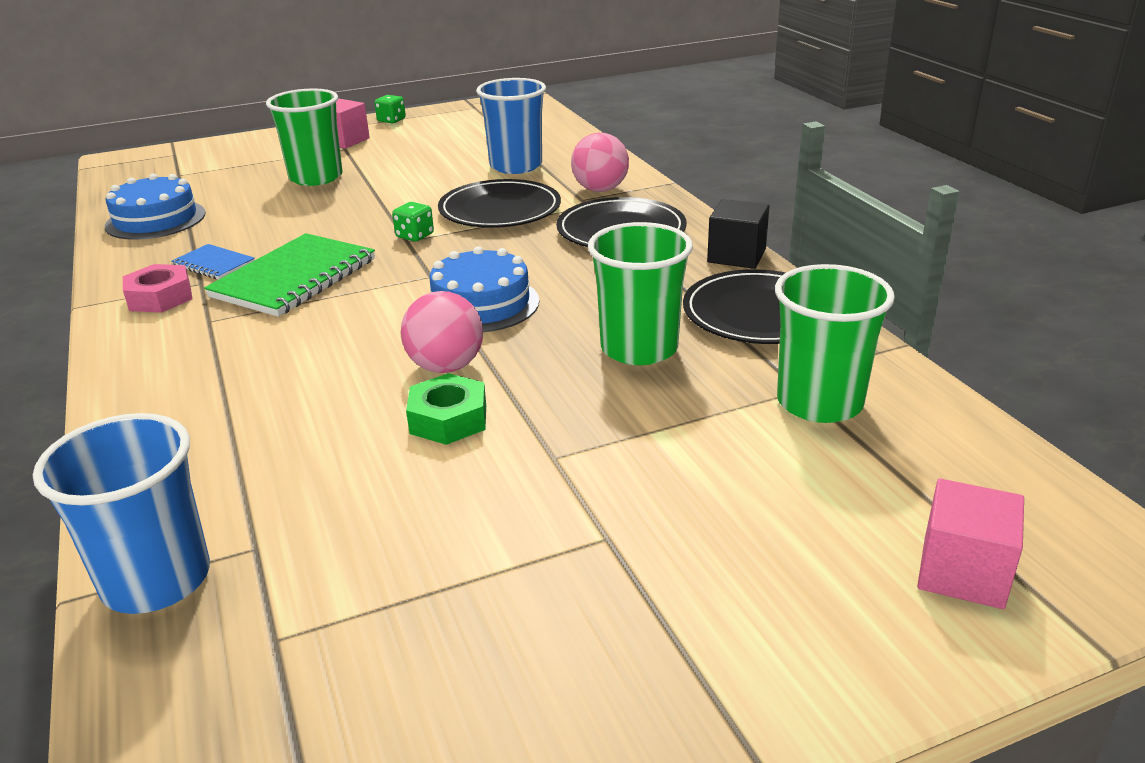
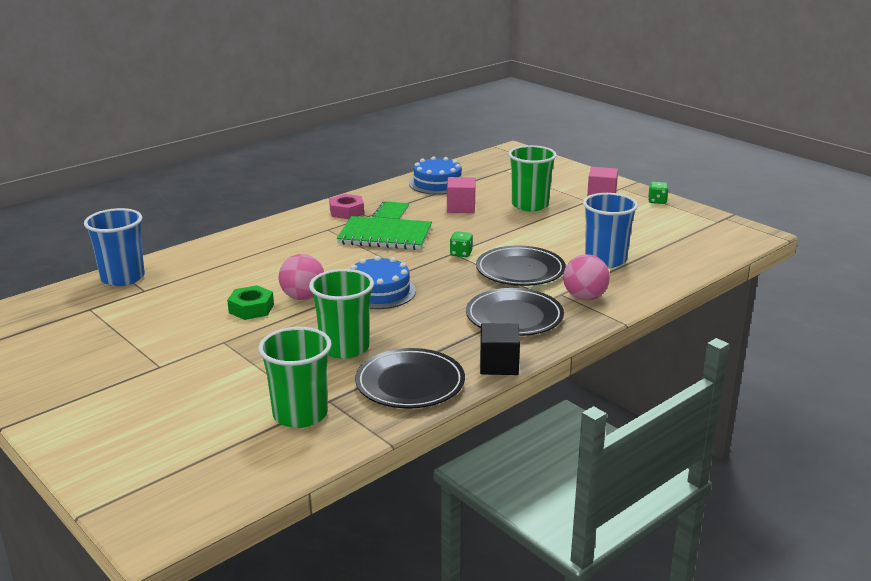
camera: 70 degrees right, 5 degrees down
blue notebook [172,244,255,280] -> green notebook [372,201,409,219]
pink cube [917,478,1024,609] -> pink cube moved to [447,177,476,213]

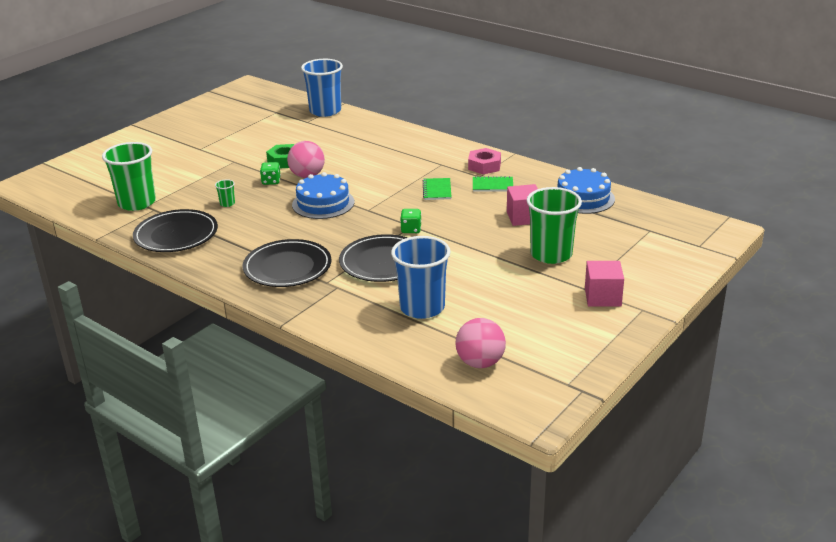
camera: 80 degrees right, 5 degrees up
green cup [309,269,374,359] -> green cup [215,179,235,207], size x0.40
green notebook [337,216,432,250] -> green notebook [423,178,451,200], size x0.51
black cube [480,323,520,375] -> none
pink ball [563,254,610,300] -> pink ball moved to [455,318,506,368]
green dice [648,182,668,204] -> green dice moved to [260,162,281,185]

